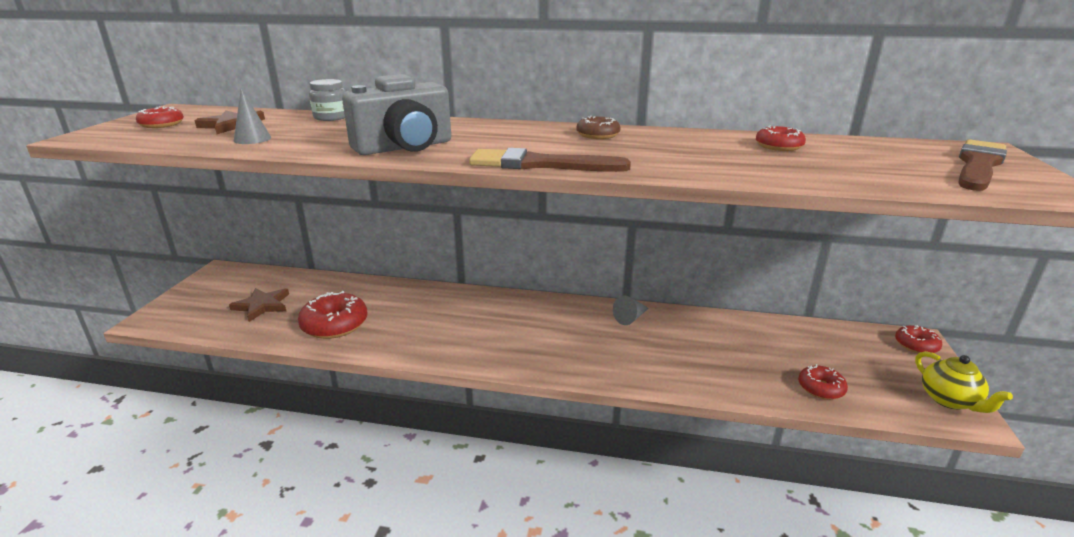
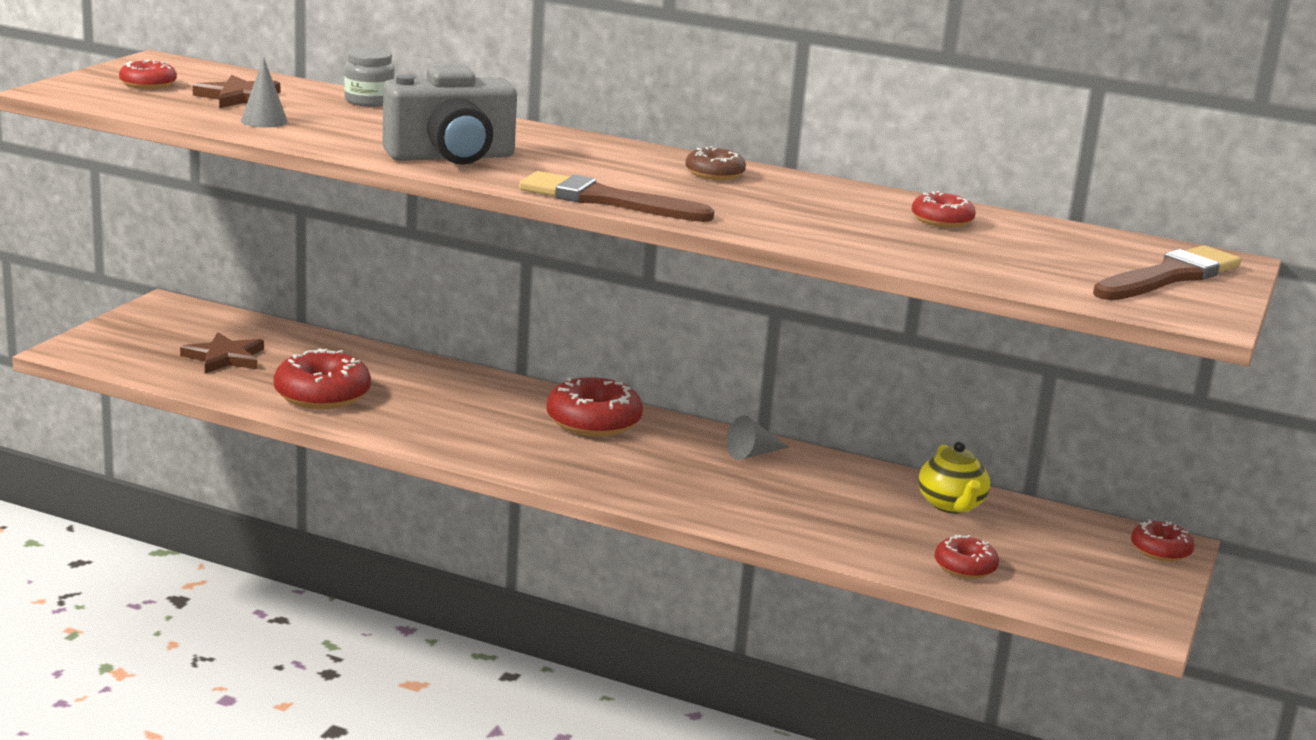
camera: 10 degrees right, 5 degrees down
yellow teapot [915,351,1013,413] -> yellow teapot moved to [918,441,990,514]
none -> red donut [546,377,643,437]

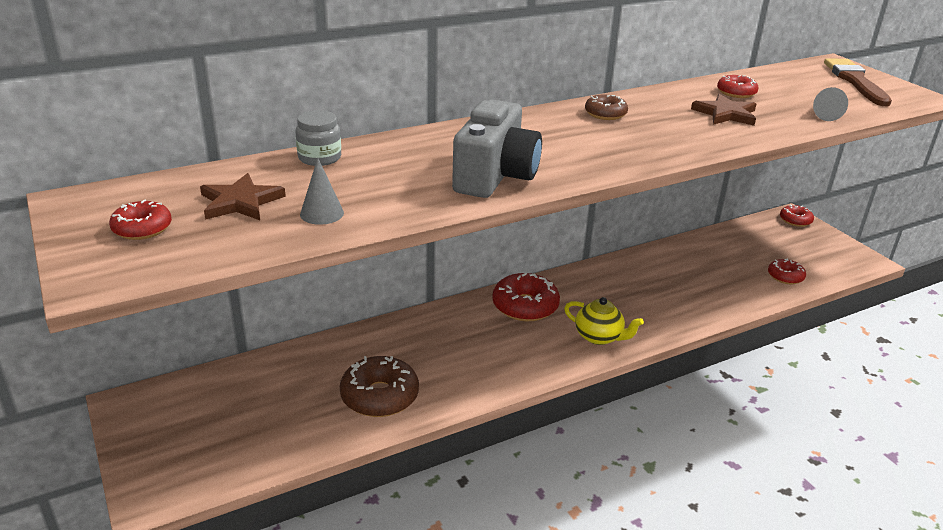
camera: 50 degrees left, 10 degrees up
brown star [180,332,264,373] -> brown star moved to [691,94,756,126]
red donut [274,348,371,409] -> brown donut [340,356,419,417]
brown brush [519,171,714,222] -> none
grey cone [727,415,789,460] -> grey cone moved to [813,87,848,121]
yellow teapot [918,441,990,514] -> yellow teapot moved to [564,297,644,345]

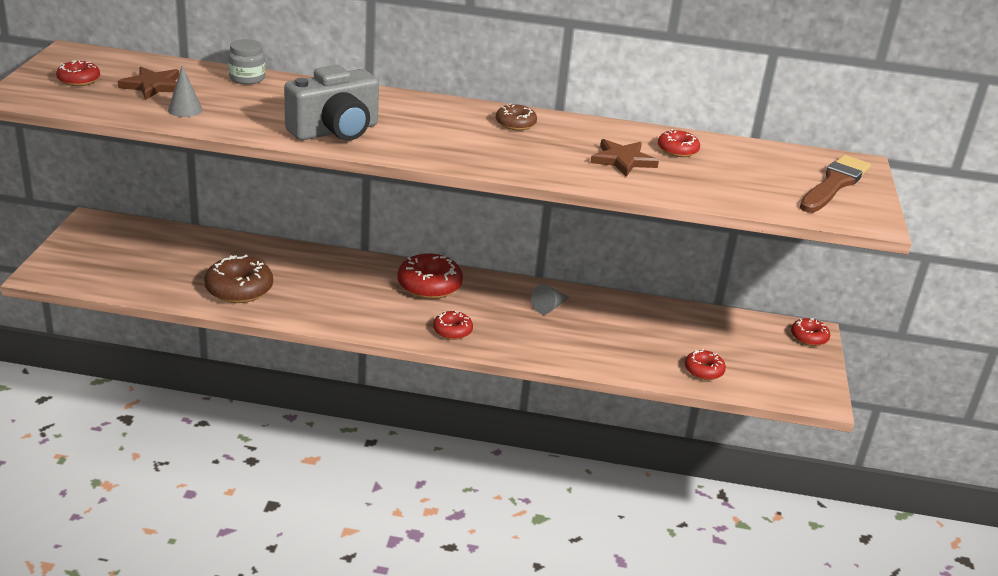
camera: 35 degrees right, 0 degrees up
yellow teapot [564,297,644,345] -> red donut [433,311,473,340]
grey cone [813,87,848,121] -> grey cone moved to [531,284,569,314]

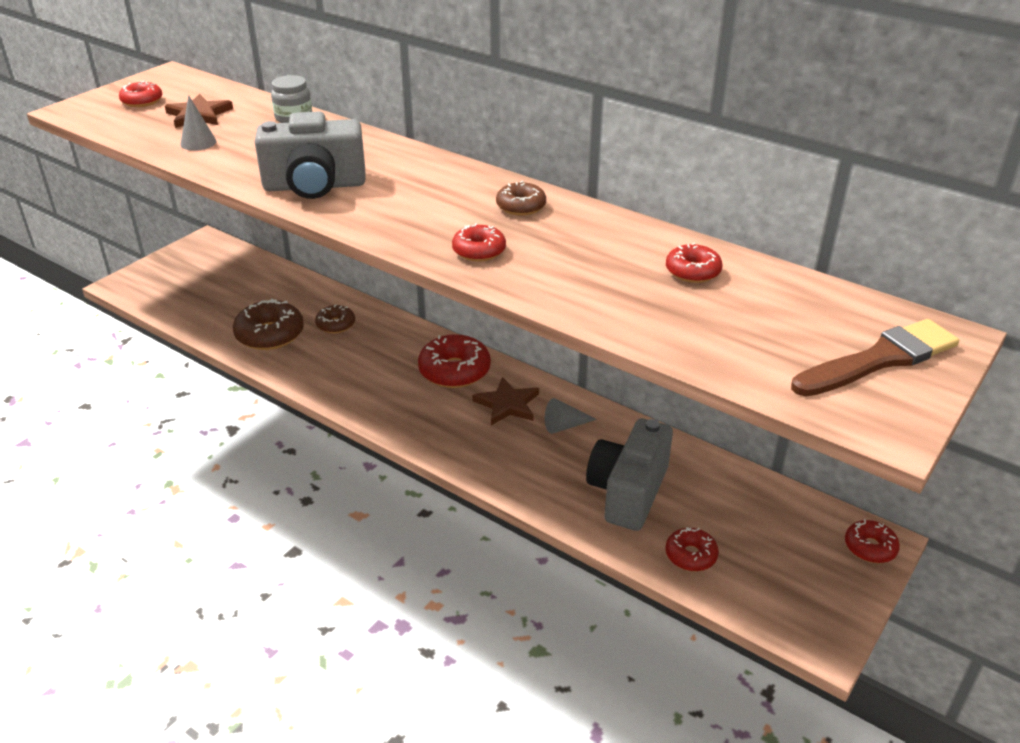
camera: 30 degrees right, 5 degrees up
red donut [433,311,473,340] -> red donut moved to [452,223,506,262]
brown star [590,139,659,177] -> brown star moved to [472,377,539,425]
none -> brown donut [315,304,355,333]
none -> grey camera [586,418,673,531]

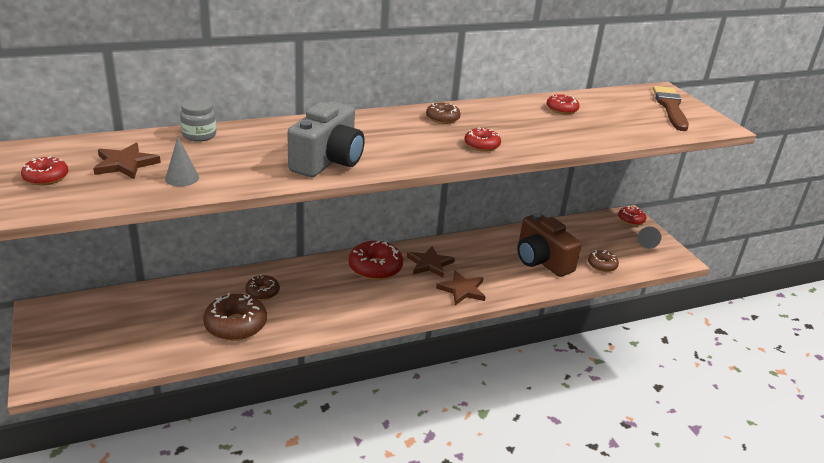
camera: 60 degrees left, 5 degrees down
grey cone [545,398,597,434] -> grey cone moved to [638,226,661,249]
grey camera [586,418,673,531] -> brown camera [517,213,582,277]
red donut [665,527,719,571] -> brown donut [588,250,619,272]
none -> brown star [436,270,486,305]

